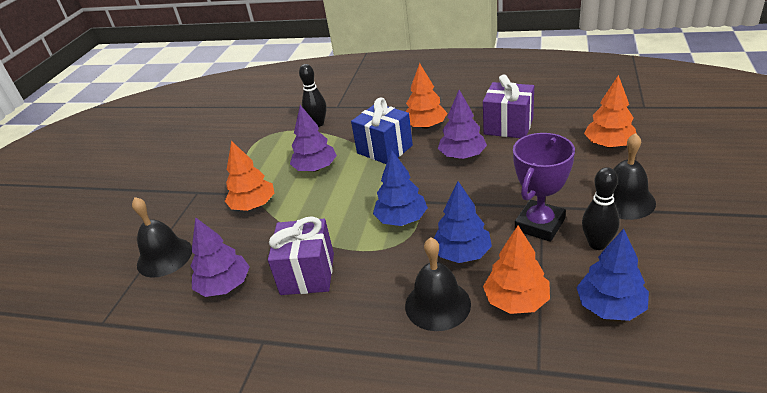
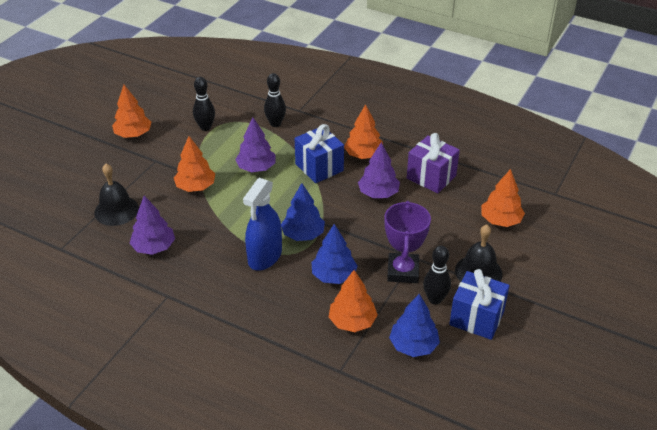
camera: 10 degrees right, 5 degrees up
purple gift [268,216,334,295] -> none
black bell [405,237,471,331] -> none
purple trophy [513,133,575,242] -> purple trophy turned 45 degrees counterclockwise [384,201,431,283]
none -> orange tree [112,85,151,138]
none -> black bowling pin [193,77,215,131]
none -> blue spray bottle [243,178,282,271]
none -> blue gift [449,269,510,340]

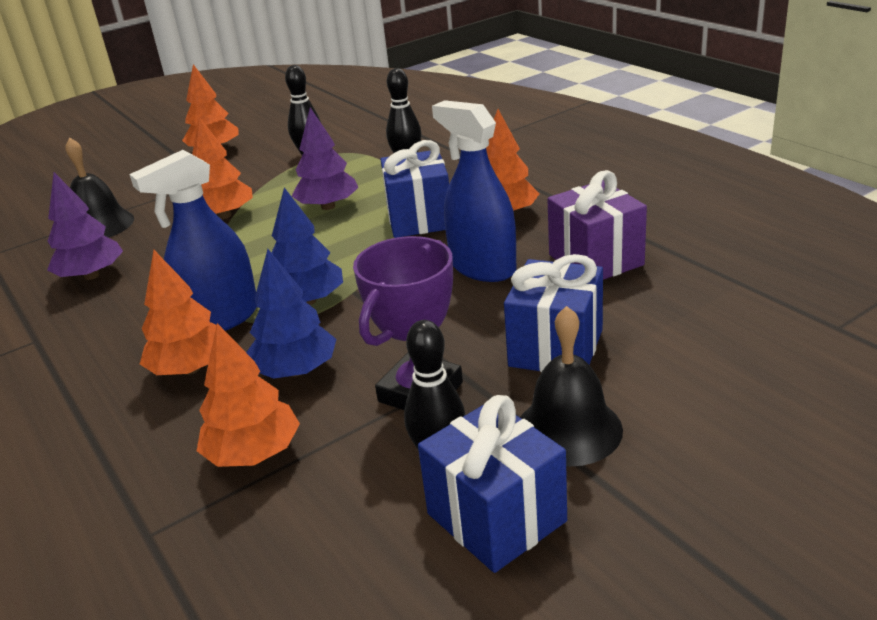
camera: 30 degrees right, 10 degrees down
purple tree [358,142,400,198] -> blue spray bottle [432,100,517,282]
blue tree [389,294,440,357] -> none
orange tree [481,169,525,227] -> orange tree moved to [140,250,216,375]
none -> blue gift [504,254,603,372]

